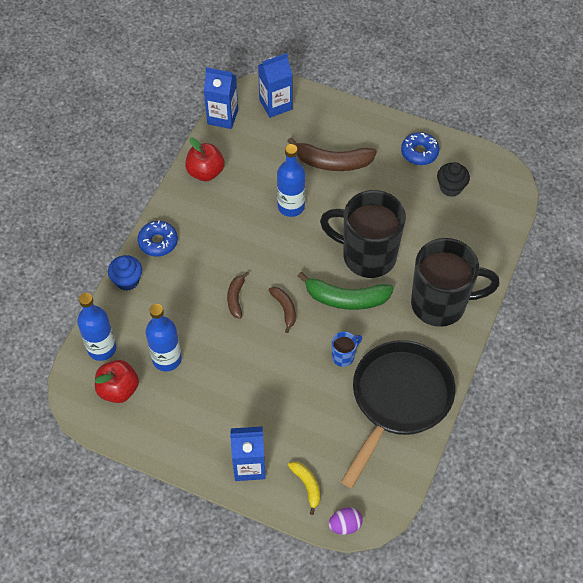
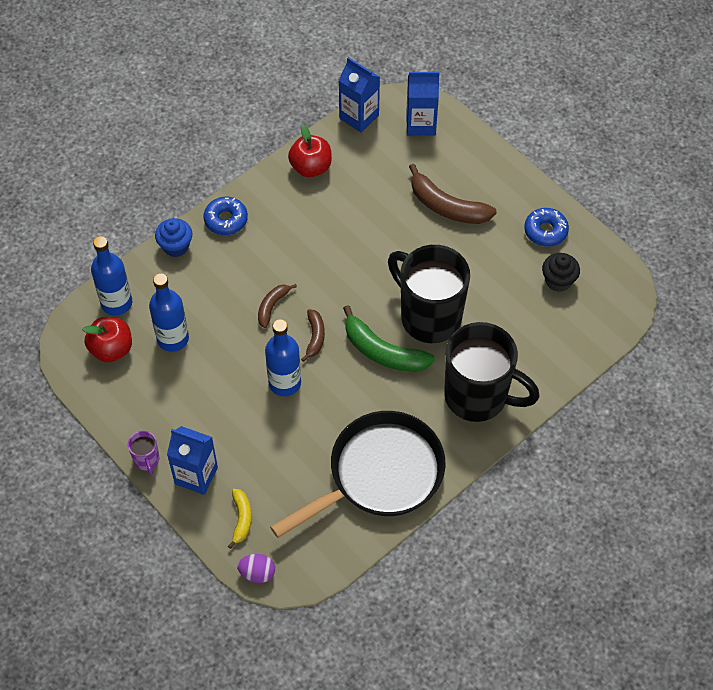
camera: 25 degrees right, 0 degrees up
blue bottle [277,144,306,217] -> blue bottle moved to [265,319,301,396]
blue mug [332,331,362,367] -> none
none -> purple mug [128,431,160,475]

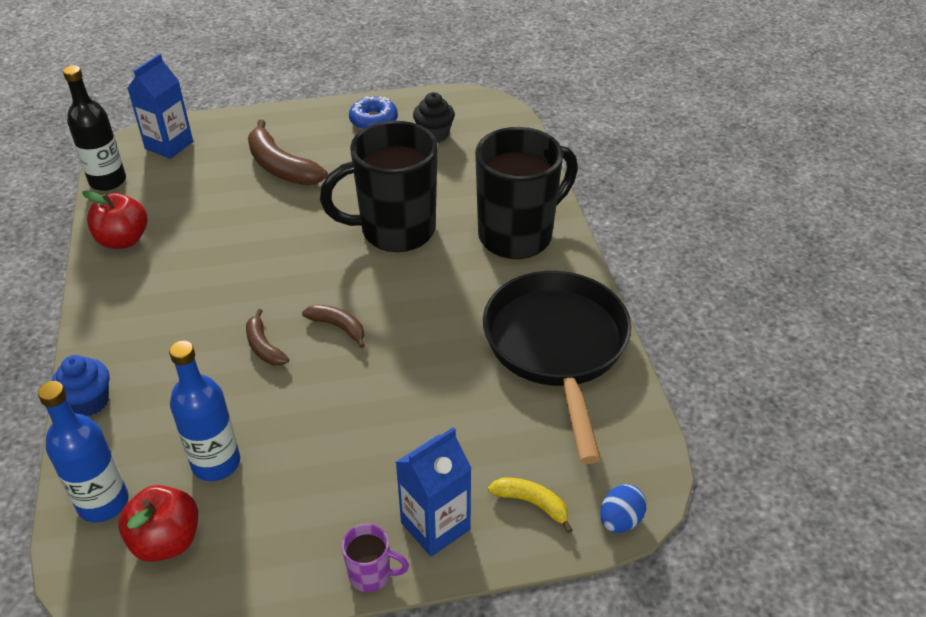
camera: 60 degrees left, 15 degrees down
blue donut [203,197,248,235] -> none
purple egg [237,554,275,583] -> blue egg [600,484,647,533]
blue bottle [265,319,301,396] -> none
blue carton [339,57,380,133] -> black bottle [63,65,126,191]
green banana [343,305,435,372] -> none
brown banana [409,164,497,224] -> brown banana turned 75 degrees clockwise [248,120,327,185]

